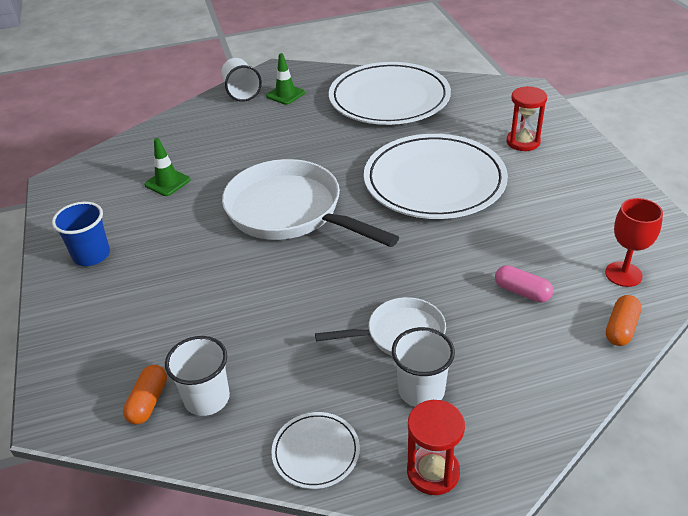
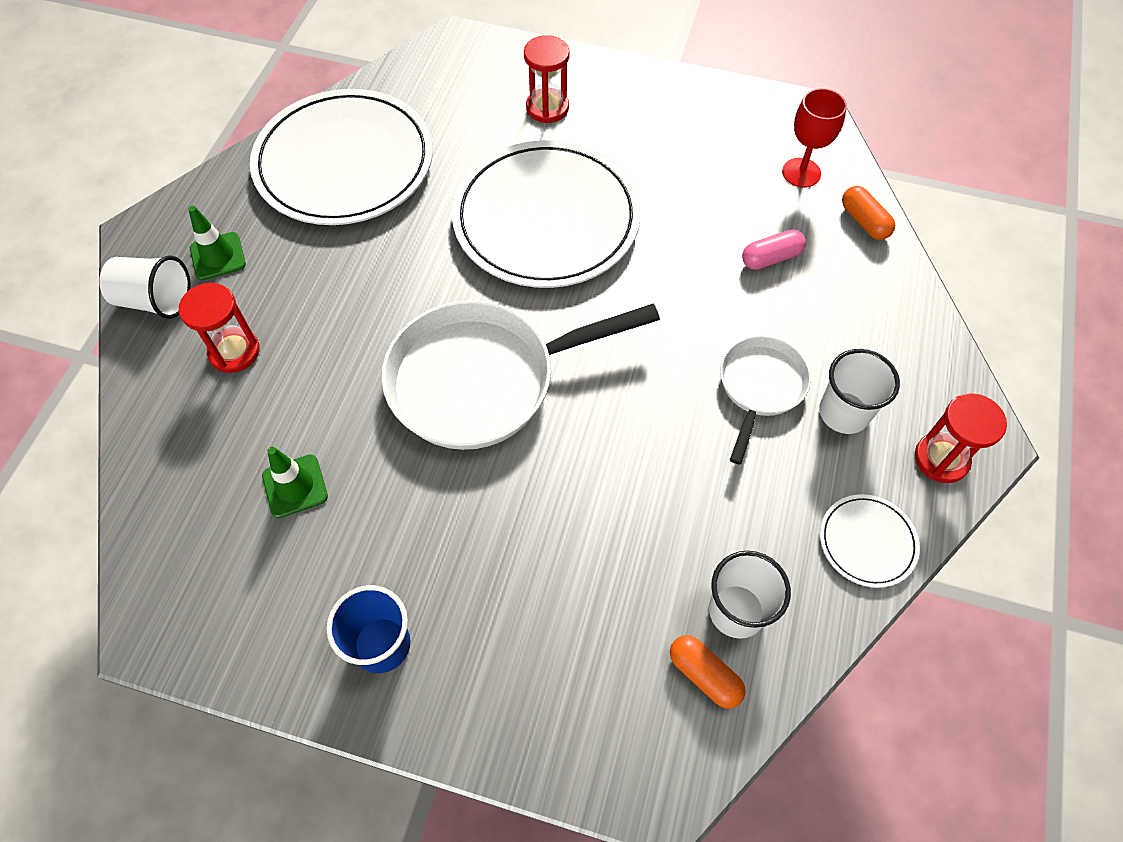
camera: 60 degrees left, 20 degrees up
none -> red hourglass [179,283,260,373]

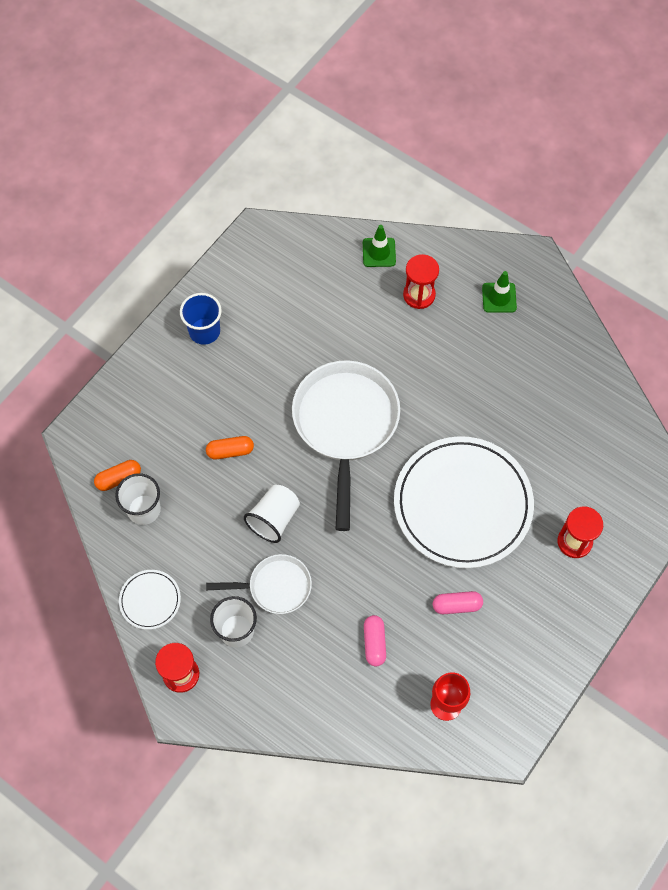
camera: 110 degrees right, 5 degrees up
white cup [99,256,191,319] -> white cup moved to [244,485,300,543]
white plate [250,89,433,225] -> none
green traffic cone [262,447,328,518] -> green traffic cone moved to [363,225,396,267]
white pan [720,336,811,465] -> white pan turned 45 degrees counterclockwise [206,554,312,614]
orange capsule [842,186,895,240] -> orange capsule moved to [206,436,254,459]
none -> pink capsule [433,591,483,614]

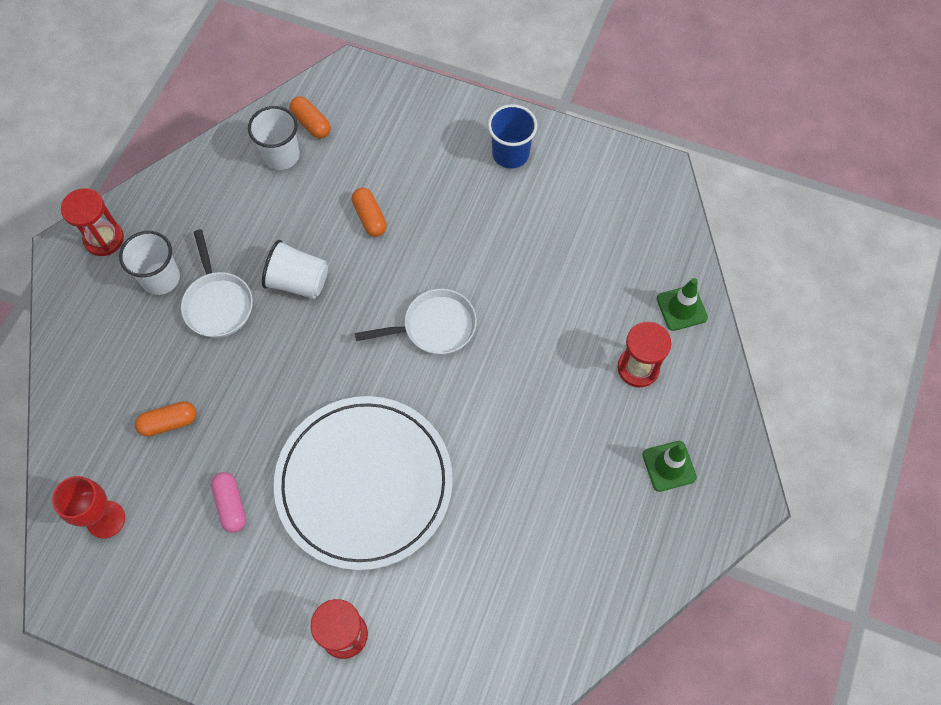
camera: 75 degrees right, 0 degrees up
white plate [119,570,181,630] -> none
white pan [292,360,400,531] -> white pan [355,289,477,355], size x0.54
pink capsule [364,615,386,667] -> orange capsule [135,401,197,437]

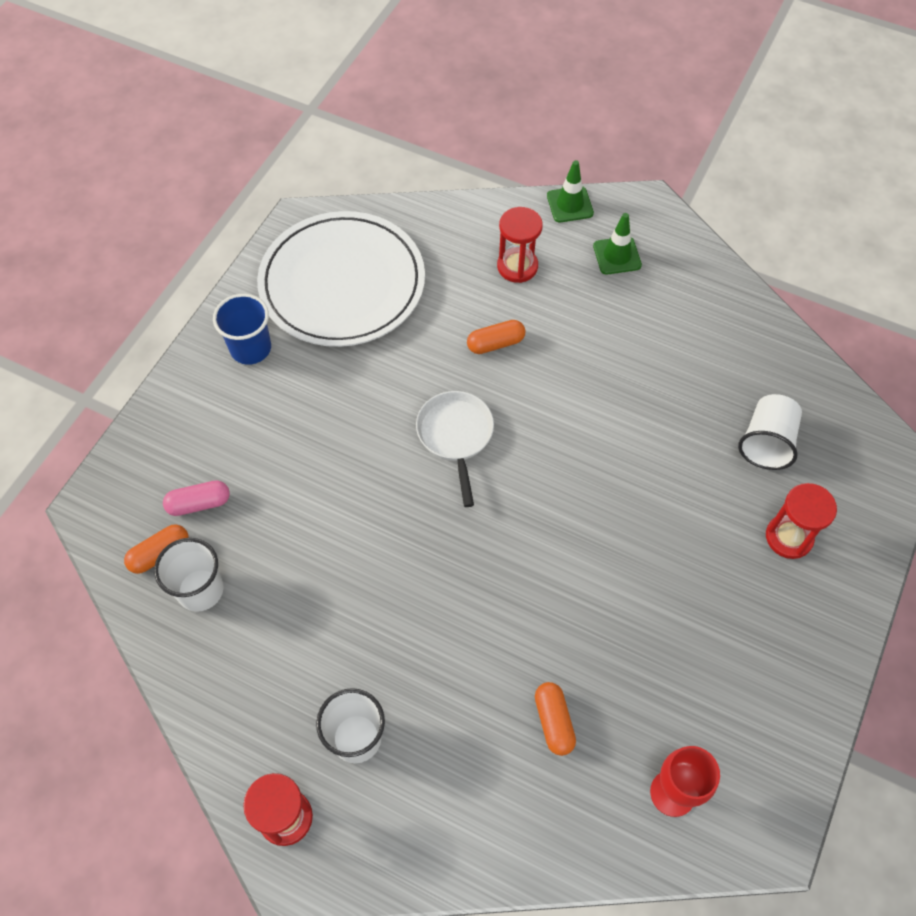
camera: 85 degrees left, 5 degrees down
white pan [181,230,253,338] -> none
pink capsule [211,472,246,533] -> pink capsule moved to [163,480,230,516]
white cup [262,240,328,299] -> white cup moved to [738,394,802,470]
white plate [274,396,453,570] -> white plate moved to [257,211,425,347]
orange capsule [352,188,387,237] -> orange capsule moved to [467,320,526,354]
green traffic cone [657,278,708,331] -> green traffic cone moved to [547,160,594,222]

